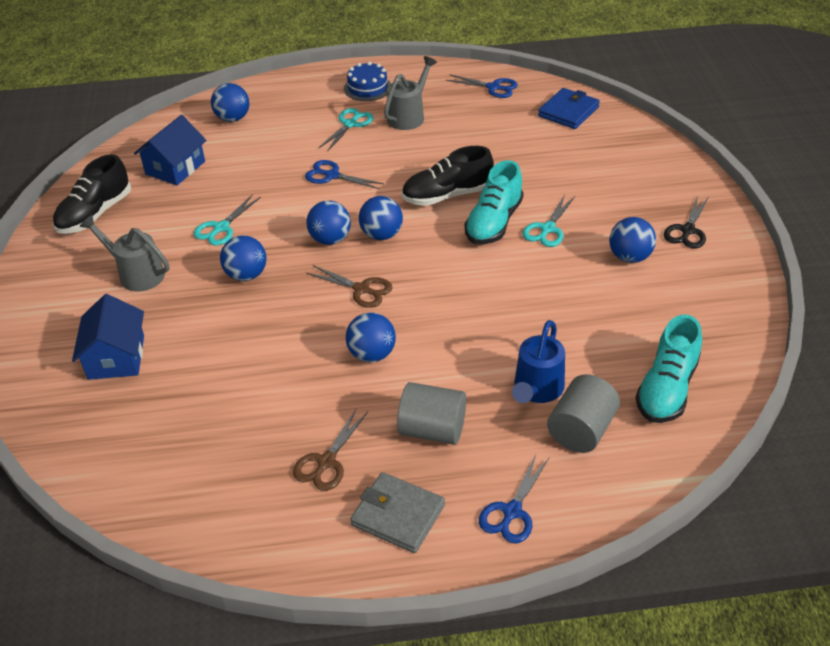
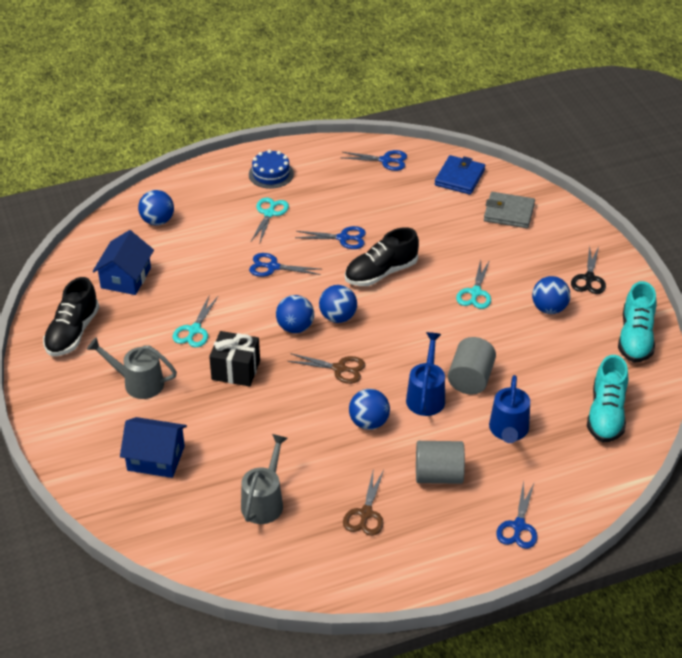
camera: 15 degrees left, 0 degrees up
blue house [72,294,144,380] -> blue house turned 60 degrees counterclockwise [120,417,187,478]
blue ball [220,235,266,281] -> black gift [209,331,260,387]
grey wallet [350,472,445,553] -> grey wallet moved to [484,192,535,228]
grey watering can [384,56,437,130] -> grey watering can moved to [241,434,288,524]
turquoise shoe [465,160,523,245] -> turquoise shoe moved to [618,281,657,363]
grey cylinder [547,374,620,453] -> grey cylinder moved to [448,337,496,395]
none -> blue scissors [295,226,366,249]
none -> blue watering can [406,332,445,416]

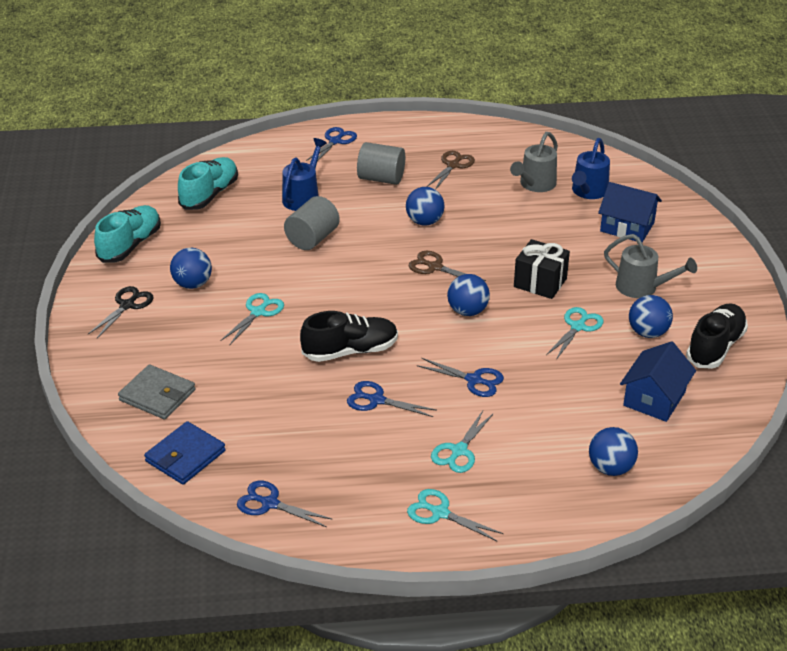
camera: 165 degrees left, 5 degrees down
blue cake [249,150,294,189] -> turquoise scissors [407,489,504,542]
blue ball [319,285,357,323] -> blue ball moved to [629,295,673,338]
blue watering can [406,332,445,416] -> blue watering can moved to [572,138,610,199]

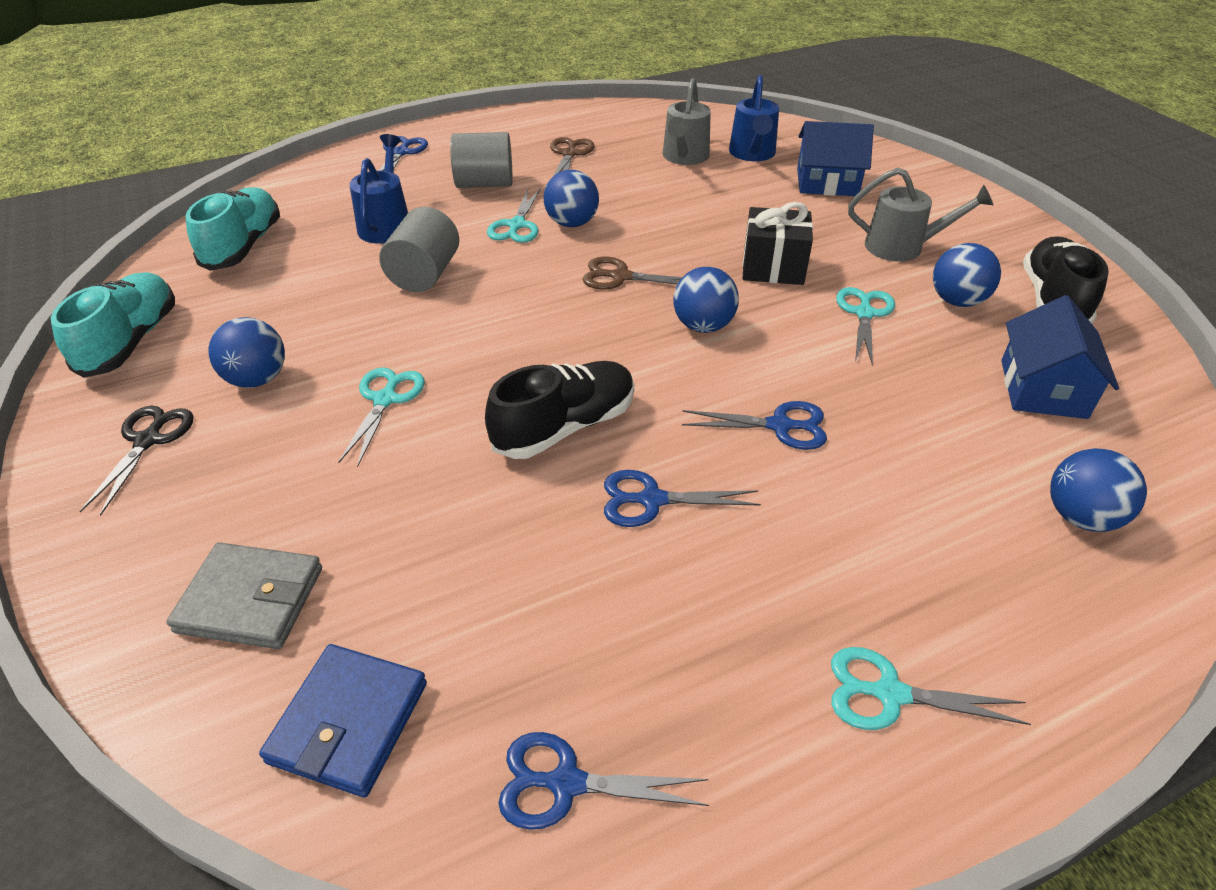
camera: 20 degrees left, 5 degrees up
turquoise scissors [431,411,494,473] -> turquoise scissors moved to [487,188,541,243]

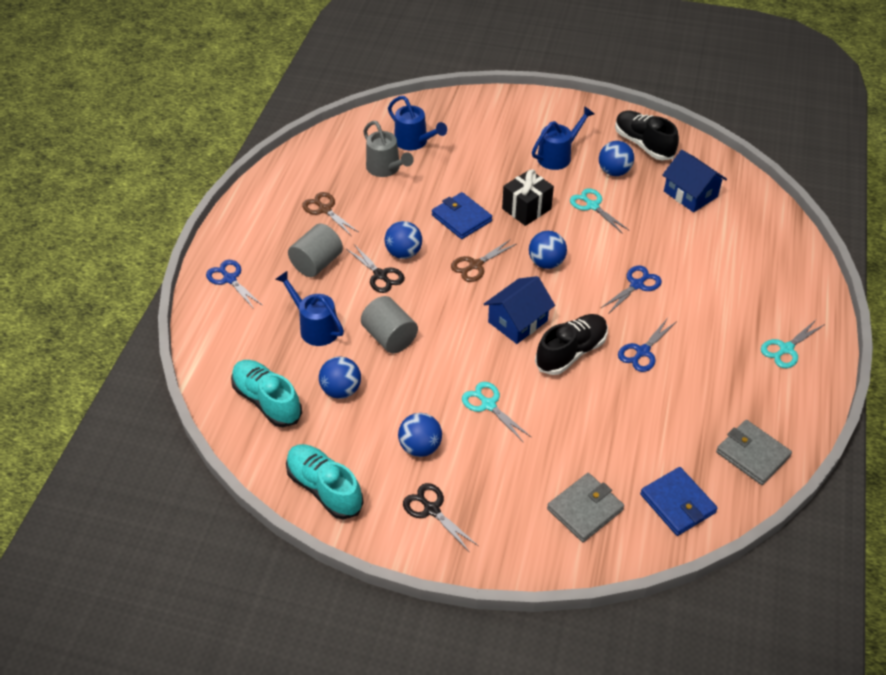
camera: 50 degrees left, 5 degrees up
black shoe [485,361,634,459] -> black shoe turned 45 degrees clockwise [535,314,608,375]
turquoise scissors [487,188,541,243] -> black scissors [347,244,405,293]
blue scissors [499,732,709,830] -> grey wallet [716,420,792,485]
blue house [797,121,874,196] -> blue house moved to [484,276,555,344]
grey watering can [848,168,993,262] -> blue watering can [532,106,594,170]
blue ball [1050,448,1147,532] -> blue ball moved to [319,357,361,399]
none -> blue wallet [432,192,492,239]

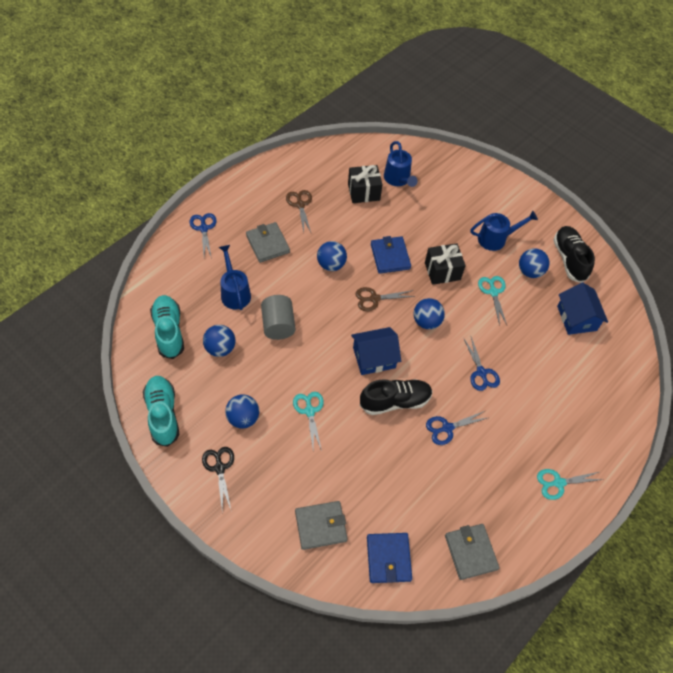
camera: 25 degrees right, 10 degrees up
grey cylinder [288,223,343,277] -> grey wallet [246,222,290,263]
black scissors [347,244,405,293] -> none
grey watering can [363,121,414,177] -> black gift [348,165,383,203]
blue scissors [601,266,662,314] -> blue scissors turned 90 degrees clockwise [463,337,500,391]

